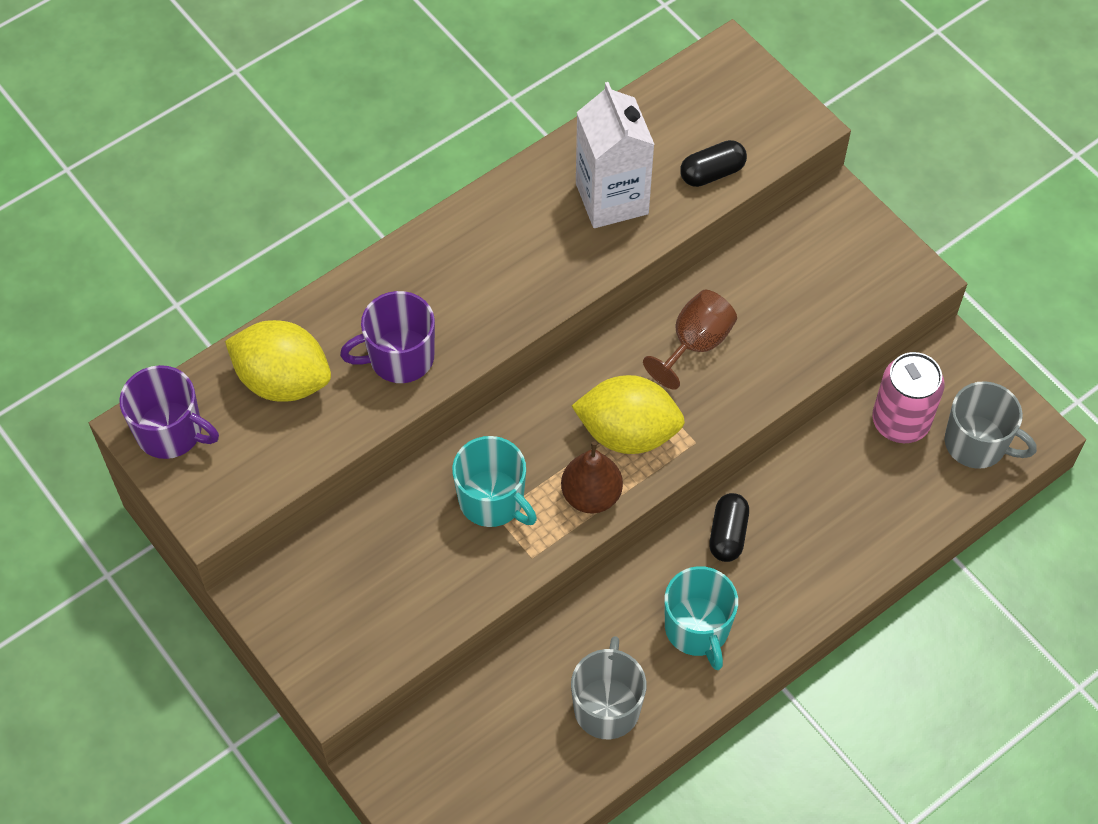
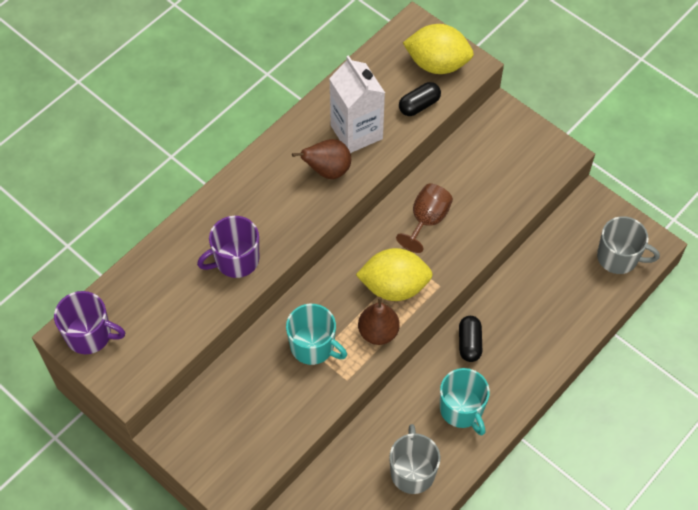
camera: 10 degrees left, 0 degrees up
yellow lemon [225,320,331,402] -> yellow lemon moved to [403,24,474,74]
pink can [872,352,945,443] -> none
none -> brown pear [292,139,351,179]

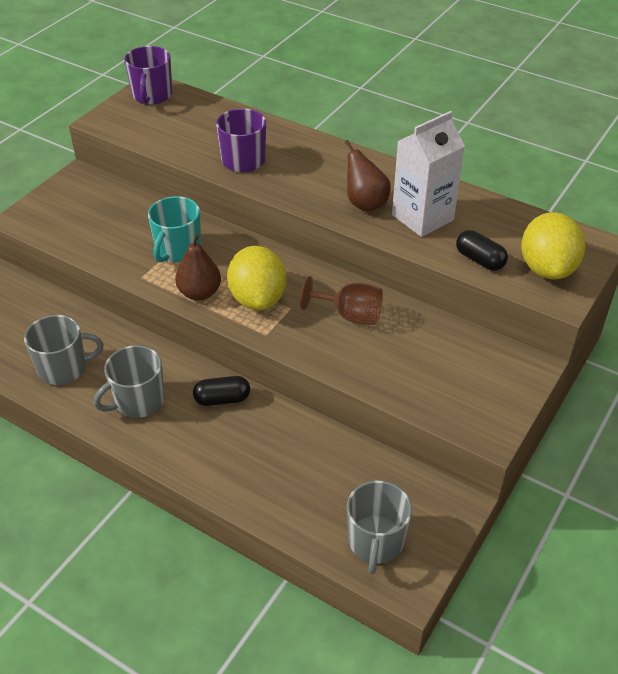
camera: 80 degrees right, 15 degrees down
turquoise mug [440,368,490,435] -> grey mug [94,345,165,418]

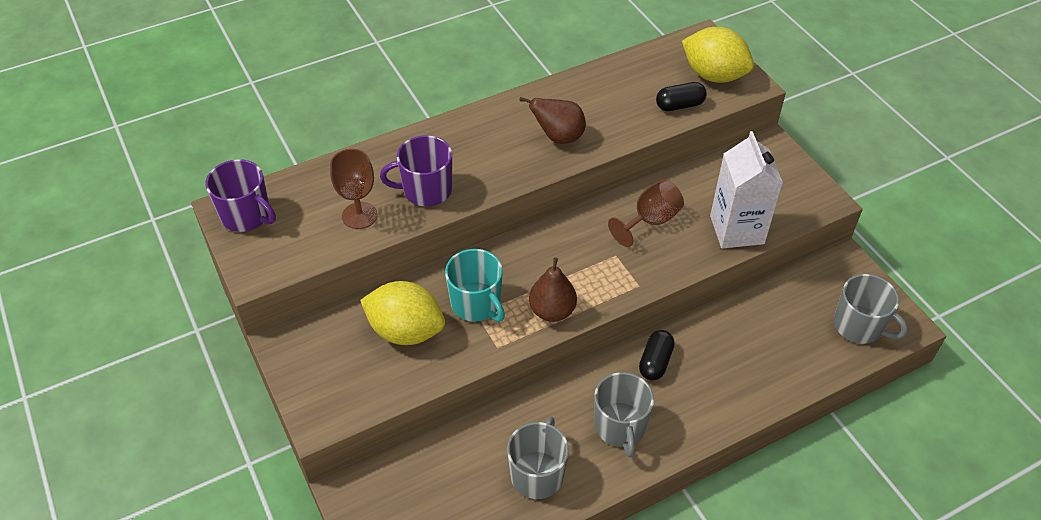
camera: 60 degrees left, 5 degrees up
yellow lemon [227,246,286,310] -> yellow lemon moved to [360,281,445,345]
white carton [392,111,465,237] -> white carton moved to [710,131,783,249]
none -> brown goblet [330,149,378,229]

